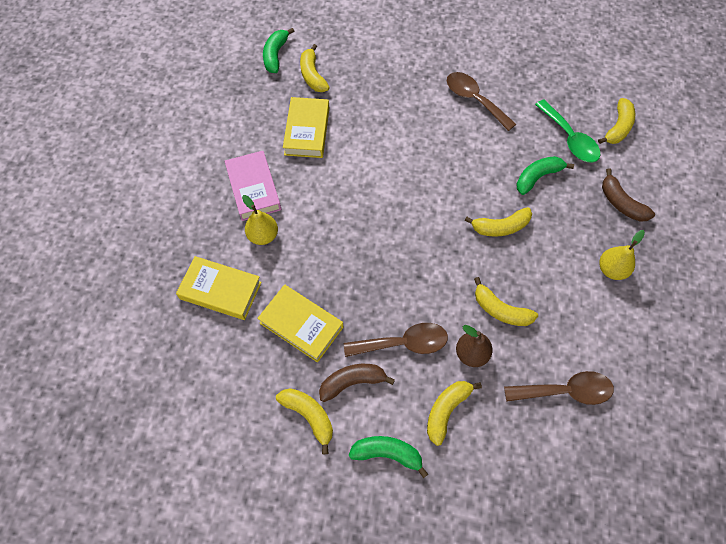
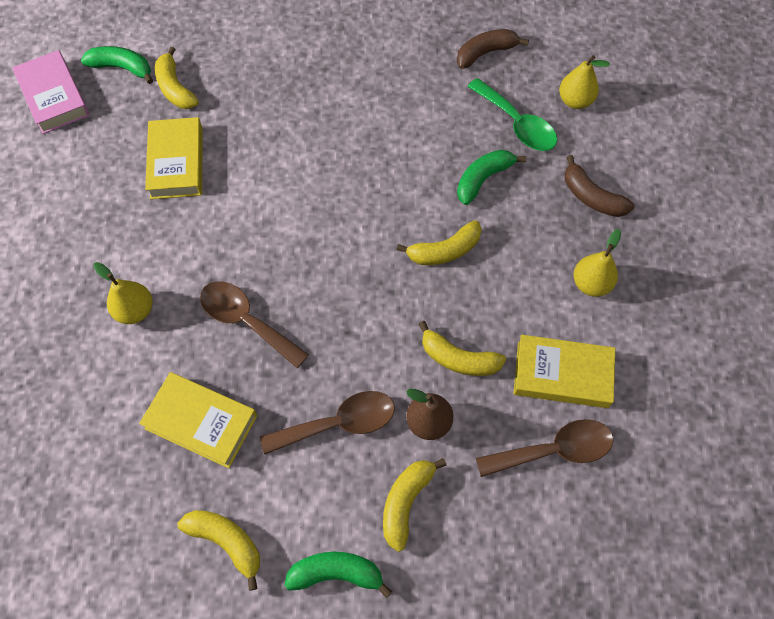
camera: 10 degrees left, 0 degrees up
yellow book [176,256,262,320] -> yellow book moved to [513,335,615,408]
pink book [225,151,281,221] -> pink book moved to [12,50,90,134]
green banana [263,28,294,73] -> green banana turned 105 degrees clockwise [81,46,153,84]
brown banana [319,364,395,402] -> brown banana moved to [457,29,529,69]
brown spoon [447,72,516,131] -> brown spoon moved to [200,281,309,368]
yellow banana [598,98,635,144] -> yellow pear [559,55,610,109]

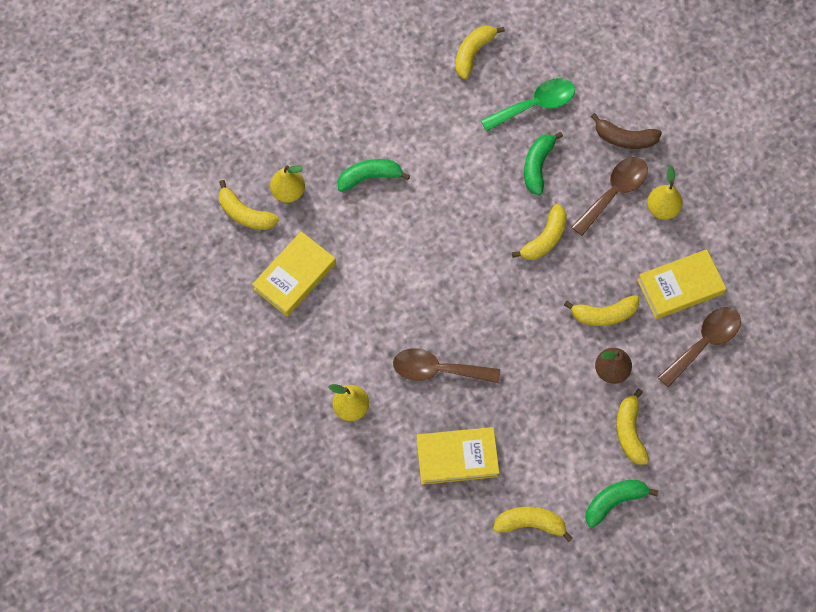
camera: 30 degrees left, 5 degrees up
pink book [12,50,90,134] -> none
green banana [81,46,153,84] -> green banana moved to [338,159,410,192]
yellow book [145,117,203,199] -> yellow book turned 75 degrees clockwise [252,231,336,317]
brown spoon [260,391,395,455] -> brown spoon moved to [571,157,648,236]
brown banana [457,29,529,69] -> yellow banana [455,25,505,79]
green spoon [467,78,557,151] -> green spoon turned 45 degrees counterclockwise [481,78,575,131]
yellow pear [559,55,610,109] -> yellow pear moved to [270,165,305,203]

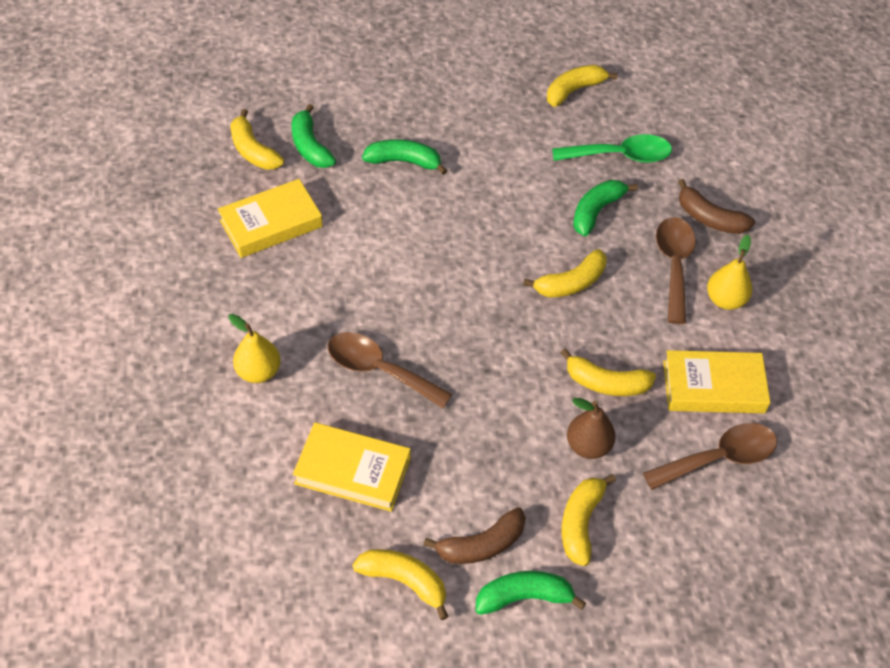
camera: 20 degrees right, 15 degrees down
yellow pear [270,165,305,203] -> green banana [292,104,336,168]
brown spoon [571,157,648,236] -> brown spoon turned 60 degrees counterclockwise [656,217,696,324]
none -> brown banana [424,507,526,564]

